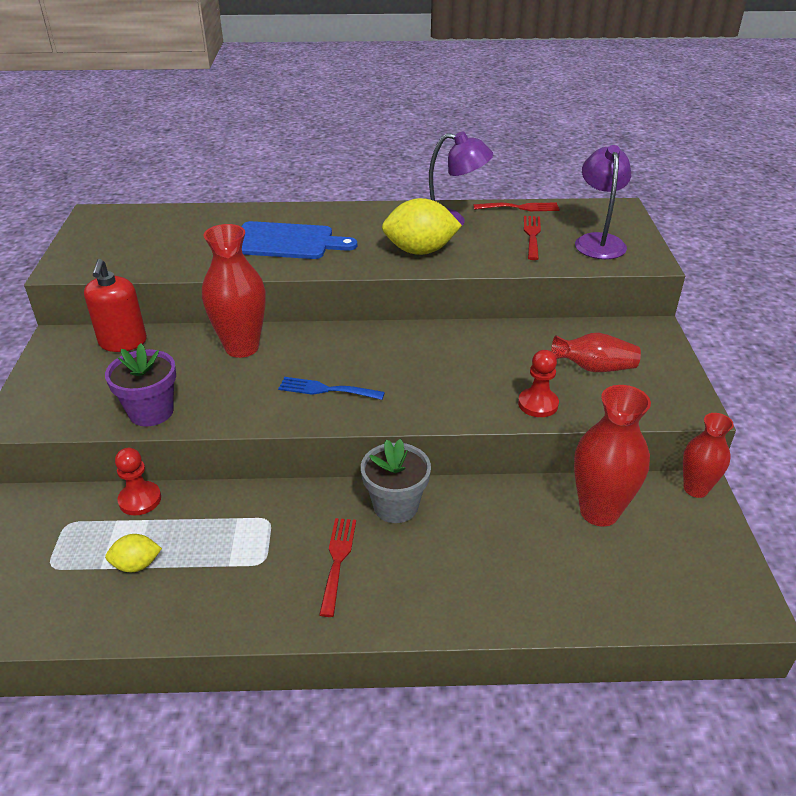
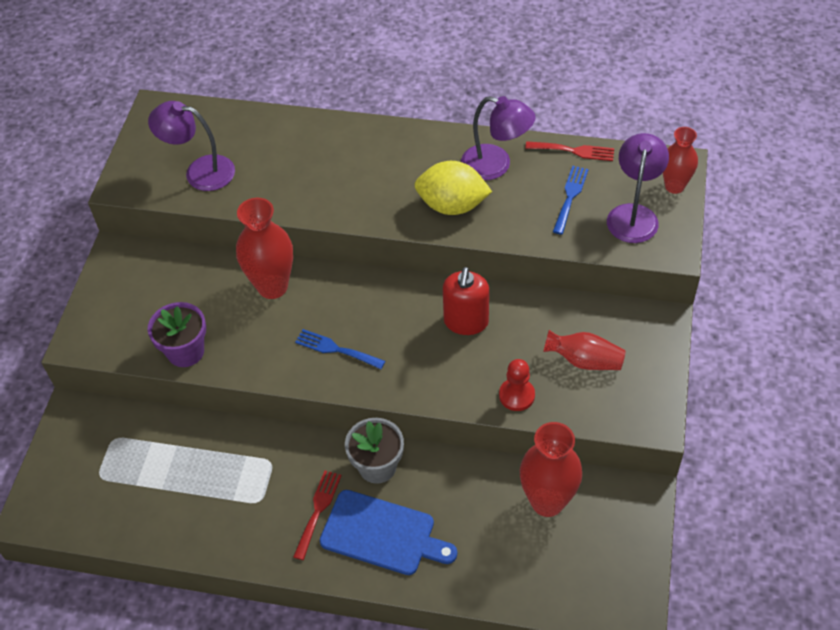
camera: 15 degrees right, 15 degrees up
red soap dispenser [84,259,147,352] -> red soap dispenser moved to [443,267,489,335]
yellow lemon [105,534,162,572] -> none
red pawn [115,448,161,515] -> none
blue cutting board [241,221,357,259] -> blue cutting board moved to [320,490,457,575]
red fork [524,216,541,260] -> blue fork [553,166,589,235]
red vase [683,413,734,498] -> red vase moved to [663,127,698,194]
none -> purple lamp [148,101,235,191]

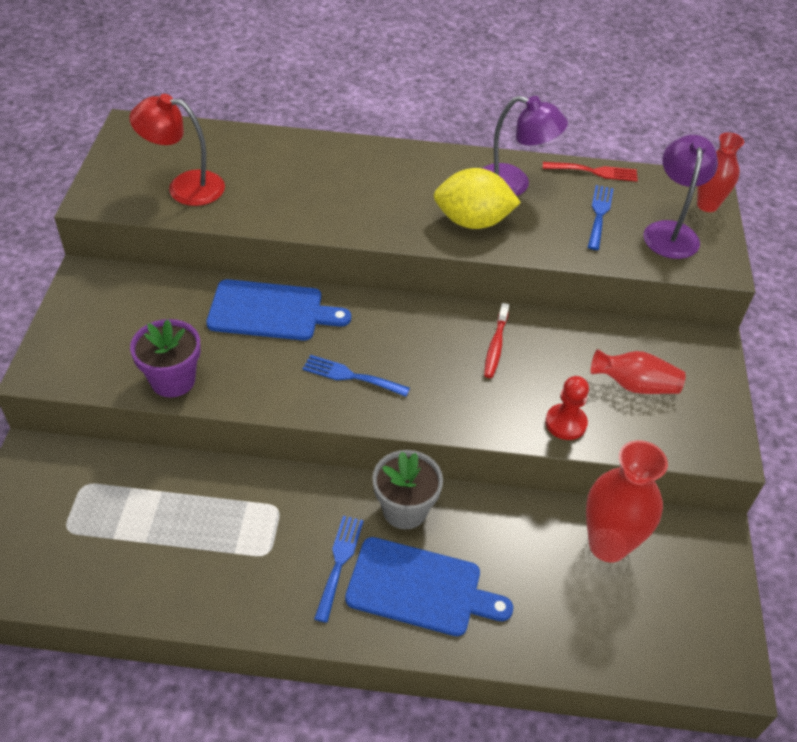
camera: 10 degrees left, 5 degrees down
purple lamp [148,101,235,191] -> red lamp [129,94,225,206]
red vase [236,198,293,299] -> blue cutting board [206,279,351,340]
red fork [293,471,342,560] -> blue fork [314,516,364,623]
red soap dispenser [443,267,489,335] -> red toothbrush [484,303,509,378]

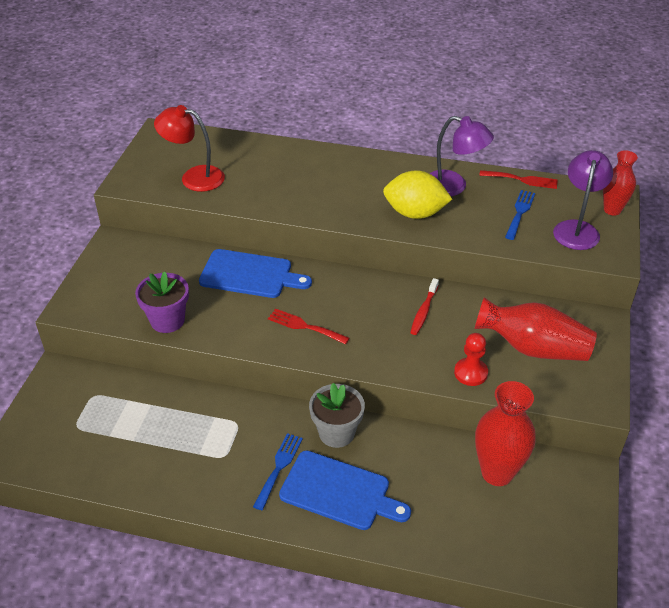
camera: 10 degrees right, 5 degrees down
blue fork [303,355,410,397] -> red fork [268,309,350,344]
red vase [591,349,686,394] -> red vase [474,297,597,361], size x1.58

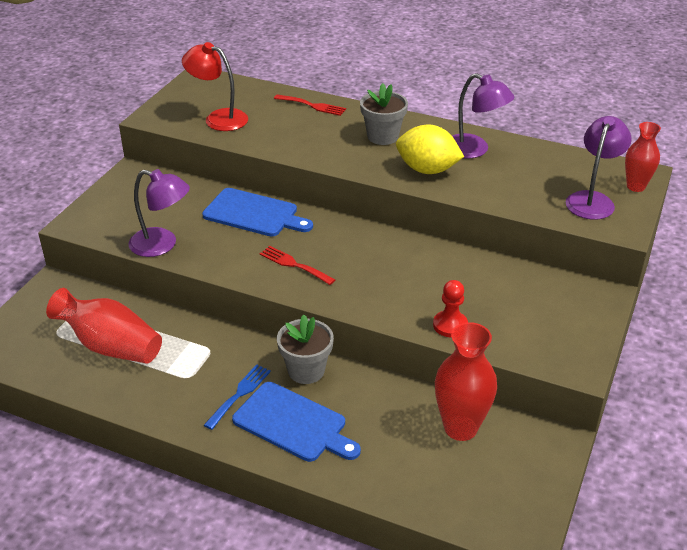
camera: 10 degrees right, 5 degrees down
purple flower pot [135,272,189,333] -> purple lamp [128,169,190,257]
red toothbrush [410,278,439,335] -> none
red vase [474,297,597,361] -> red vase moved to [46,288,162,364]
red fork [479,170,558,189] -> red fork moved to [274,94,346,116]
blue fork [505,190,535,240] -> none
none -> grey flower pot [360,83,408,145]

